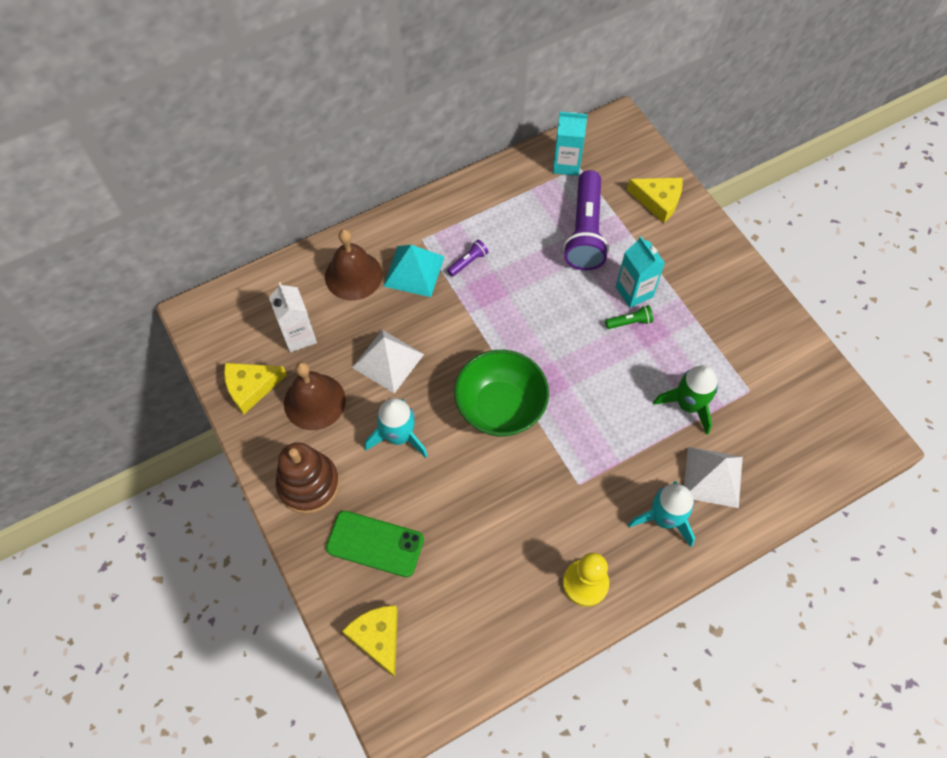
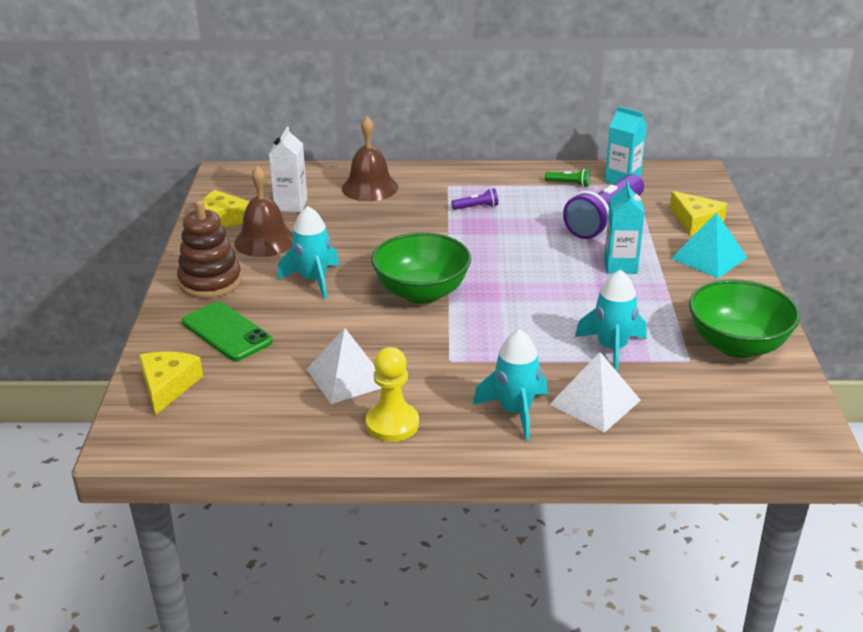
camera: 30 degrees right, 30 degrees down
white pyramid [352,330,424,393] -> white pyramid moved to [307,328,382,404]
turquoise pyramid [383,245,444,297] -> turquoise pyramid moved to [671,212,748,278]
green flashlight [605,305,653,329] -> green flashlight moved to [545,169,590,187]
green rocket [653,365,718,435] -> turquoise rocket [575,269,647,372]
none -> green bowl [689,279,800,358]

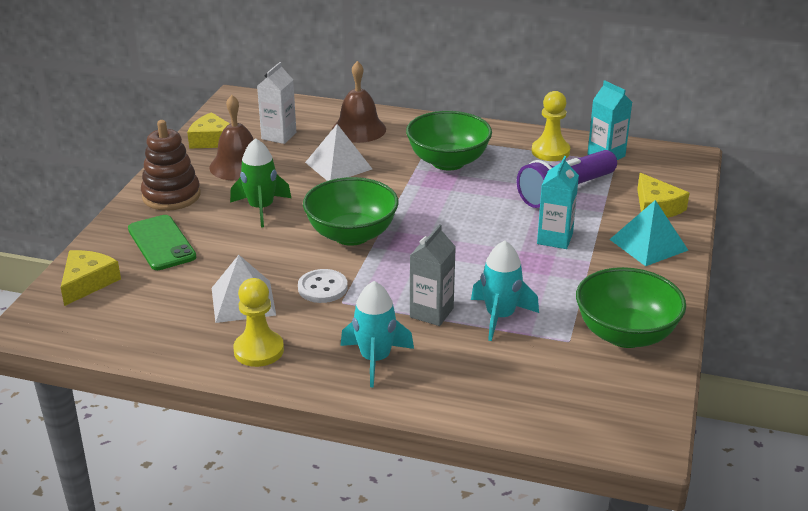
camera: 15 degrees right, 0 degrees up
turquoise rocket [277,206,339,300] -> green rocket [230,138,291,228]
purple flashlight [452,188,498,210] -> green bowl [406,111,492,170]
green flashlight [545,169,590,187] -> yellow pawn [532,91,570,161]
white pyramid [549,352,641,433] -> white pyramid moved to [305,124,372,181]
none -> white button [298,269,348,303]
none -> grey carton [410,224,456,326]

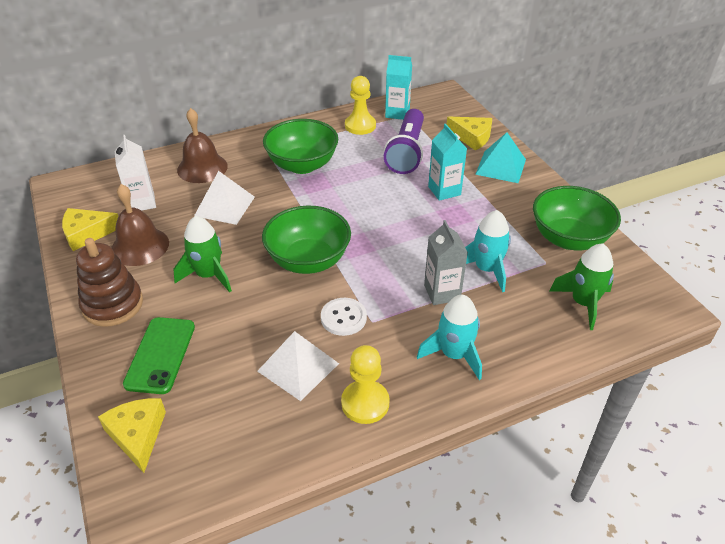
camera: 40 degrees left, 10 degrees up
green phone [128,215,196,270] -> green phone turned 75 degrees clockwise [123,317,195,394]
none -> green rocket [549,243,614,330]

